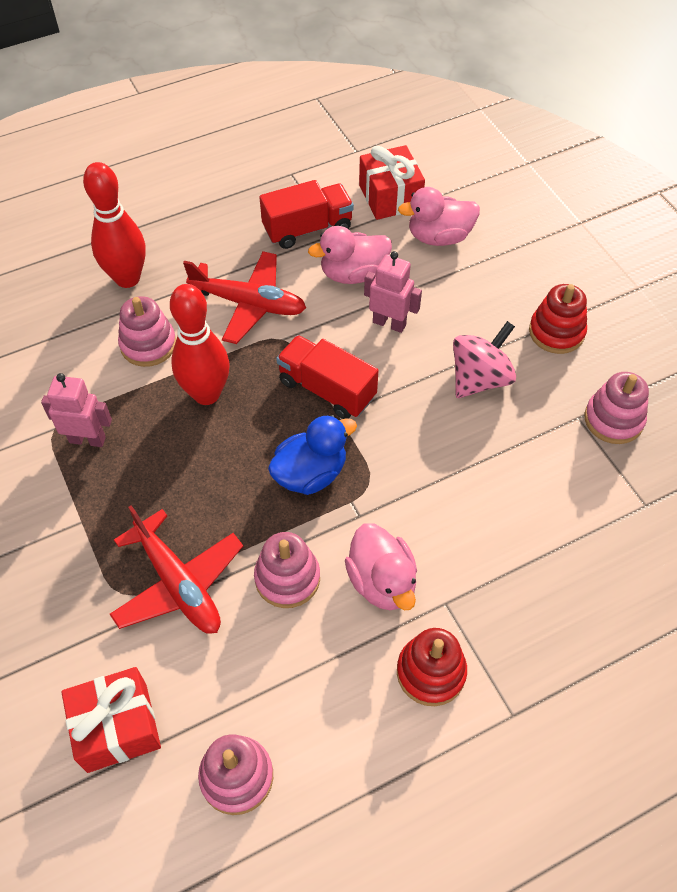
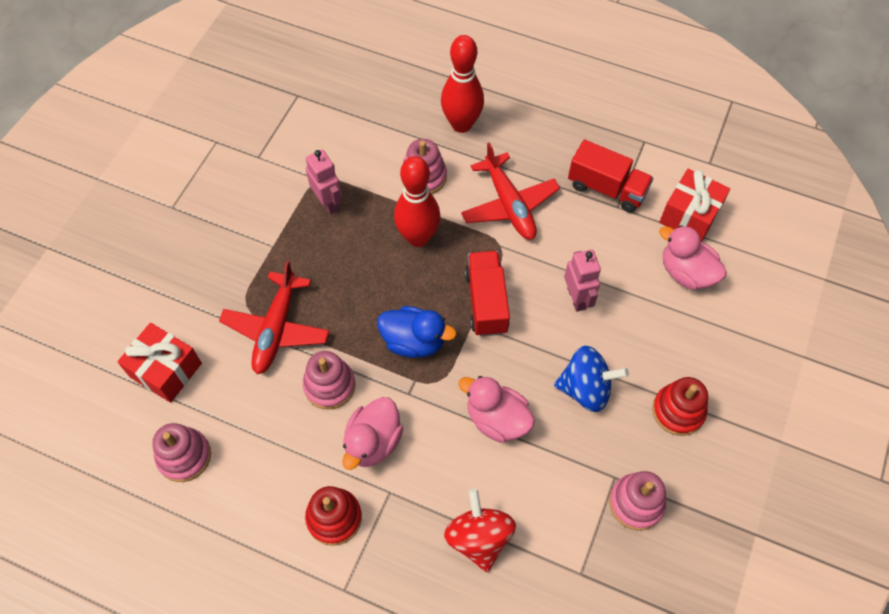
camera: 50 degrees right, 5 degrees up
pink duck [308,226,392,284] -> pink duck moved to [458,376,535,443]
pink spinning top [453,321,516,398] -> blue spinning top [554,346,629,412]
none -> red spinning top [444,488,516,572]

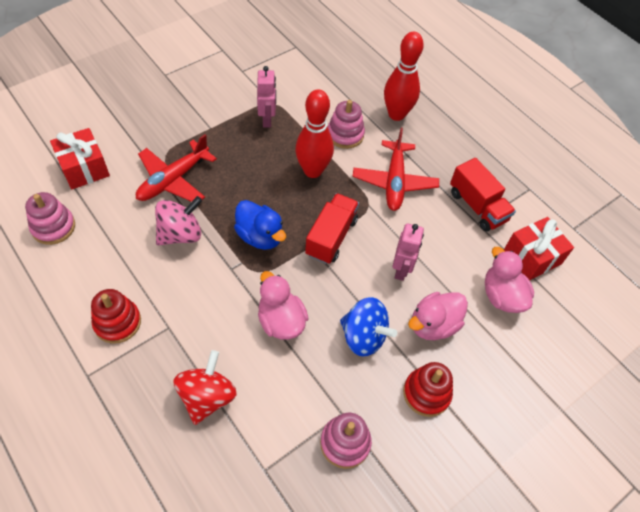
camera: 25 degrees right, 5 degrees down
pink stacking toy [303,351,356,410] -> pink spinning top [155,196,202,246]
pink duck [342,397,403,470] -> pink duck moved to [408,292,468,340]

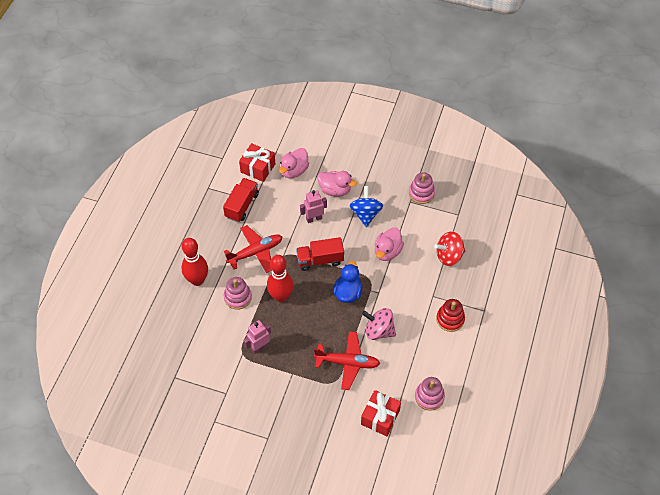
camera: 120 degrees left, 0 degrees up
red stacking toy [403,362,453,417] -> none

